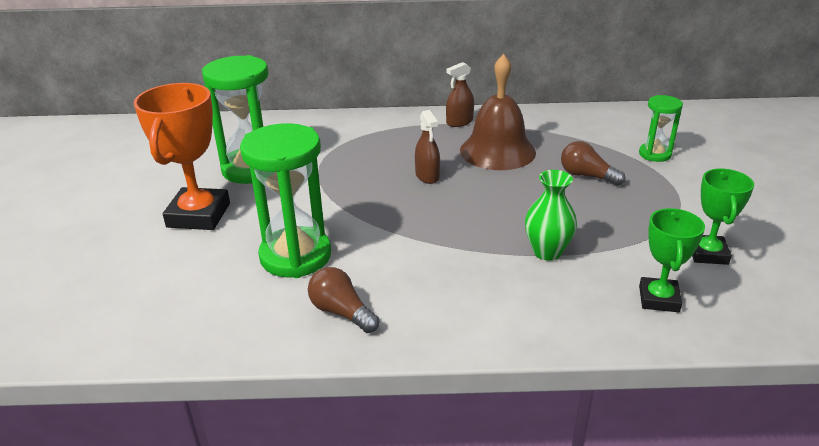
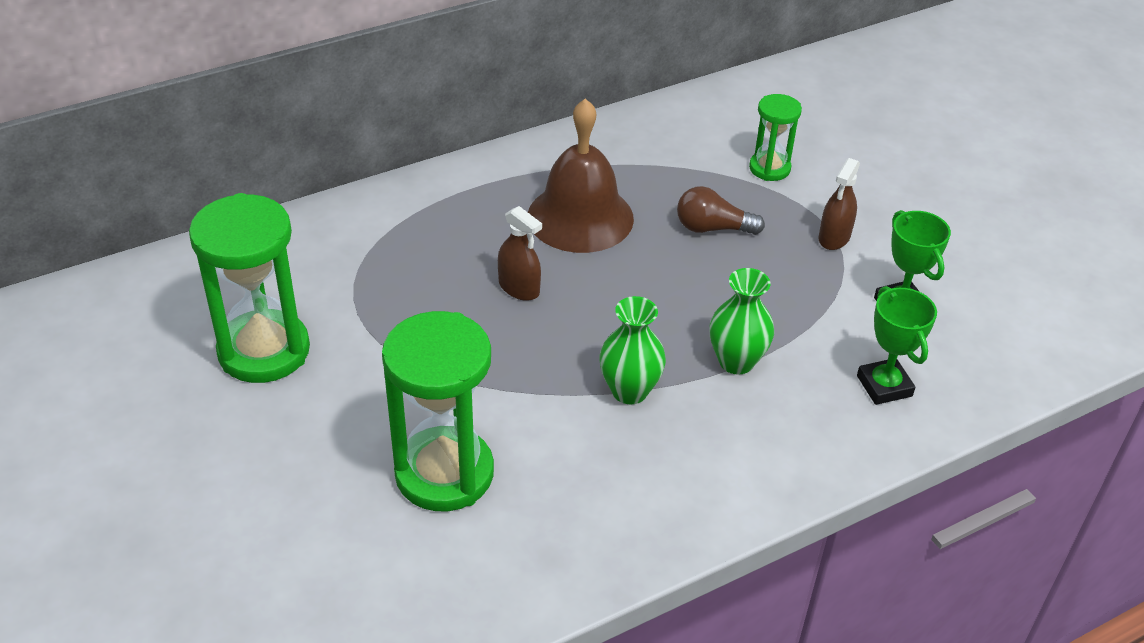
camera: 30 degrees left, 10 degrees up
orange trophy [134,83,230,230] -> none
brown light bulb [308,267,379,333] -> none
brown spray bottle [446,62,474,127] -> brown spray bottle moved to [819,158,860,250]
none -> green vase [599,296,666,404]

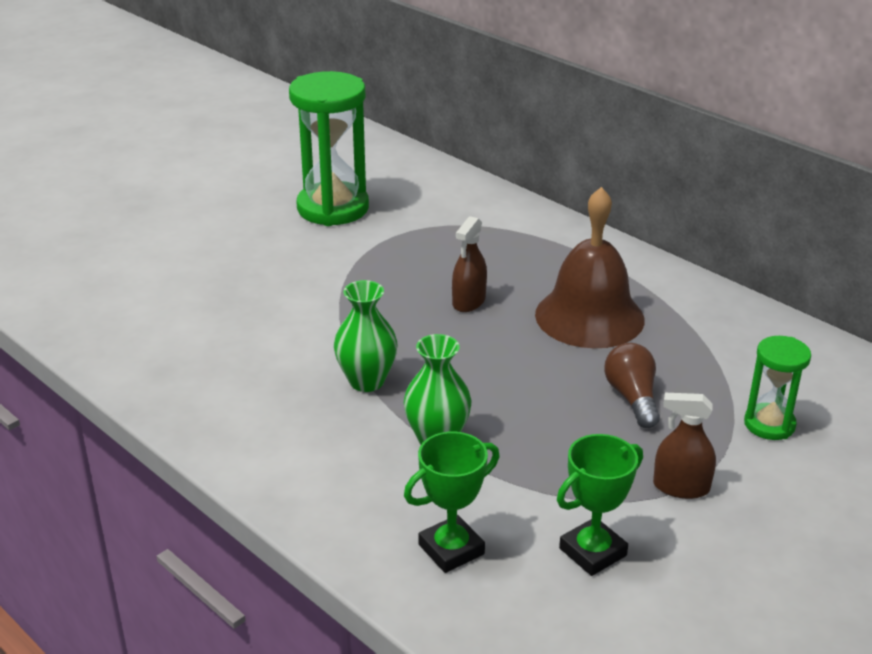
camera: 75 degrees right, 10 degrees down
green hourglass [382,311,494,511] -> none

